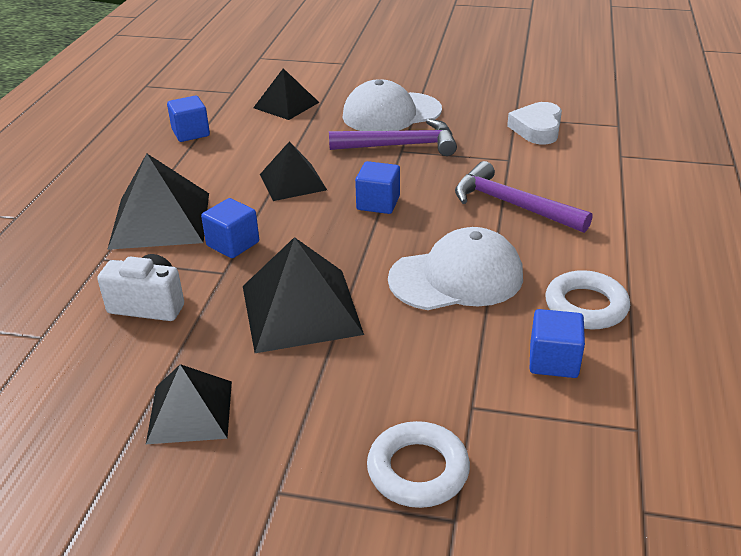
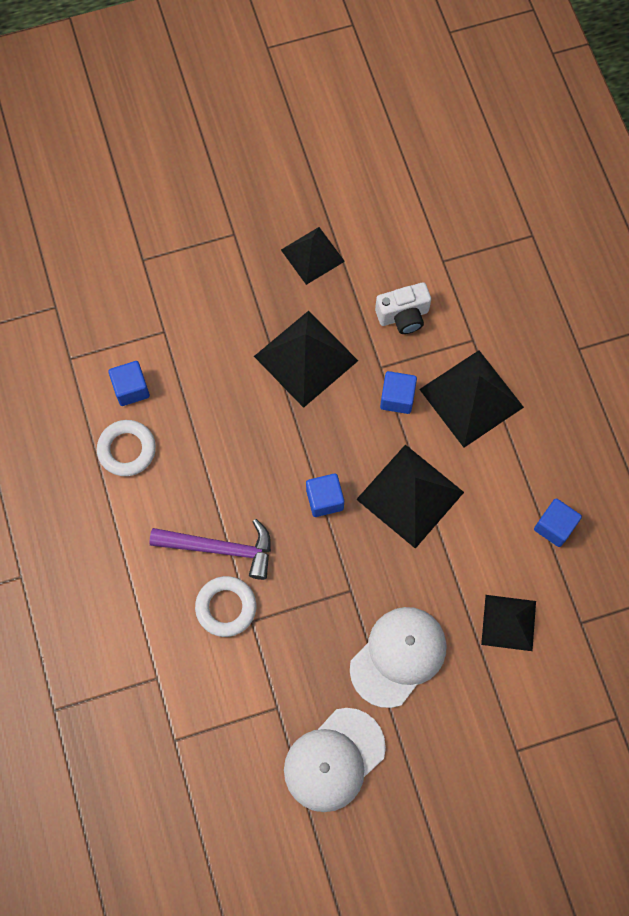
camera: 150 degrees right, 35 degrees up
black pyramid [260,141,327,201] -> black pyramid [356,444,464,549], size x1.56
purple hammer [329,119,457,156] -> none
white ring [367,421,470,508] -> white ring moved to [195,576,256,637]
white cap [388,227,523,310] -> white cap moved to [284,708,386,812]
white heart [507,102,562,145] -> none

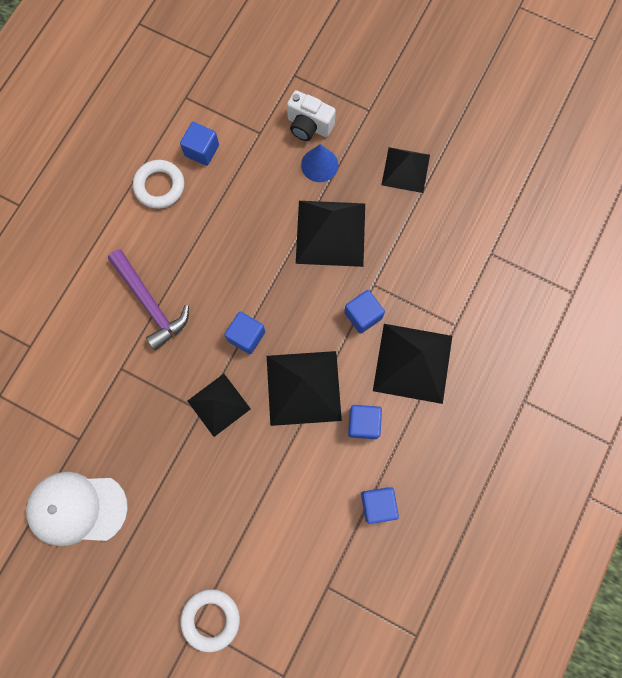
camera: 45 degrees right, 5 degrees up
white ring [195,576,256,637] -> white ring moved to [180,589,240,652]
white cap [350,607,446,708] -> none
white camera [375,282,431,334] -> white camera moved to [287,90,336,141]
black pyramid [481,595,536,651] -> black pyramid moved to [188,374,251,437]
none -> blue cone [301,144,338,182]
none -> blue cube [348,405,382,439]

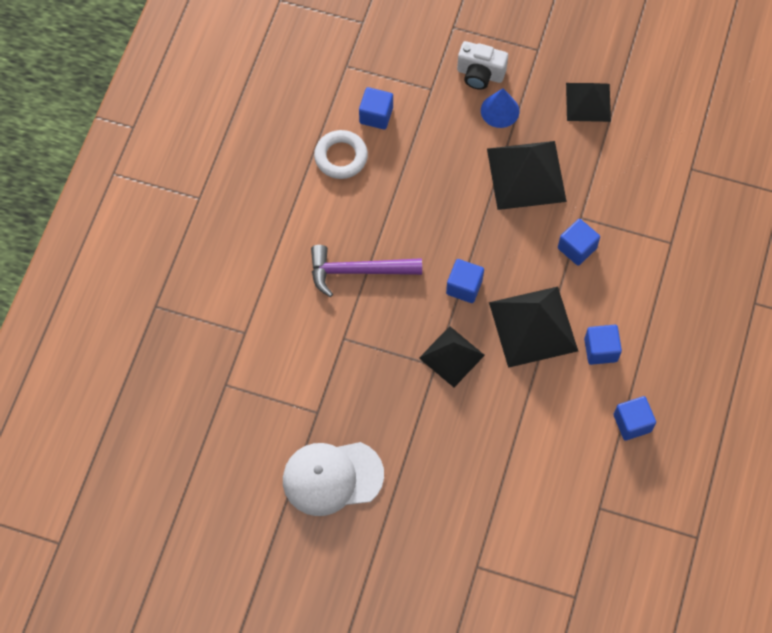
camera: 10 degrees left, 10 degrees down
purple hammer [108,249,189,350] -> purple hammer turned 135 degrees clockwise [311,245,422,297]
white ring [180,589,240,652] -> none
black pyramid [373,324,452,404] -> none

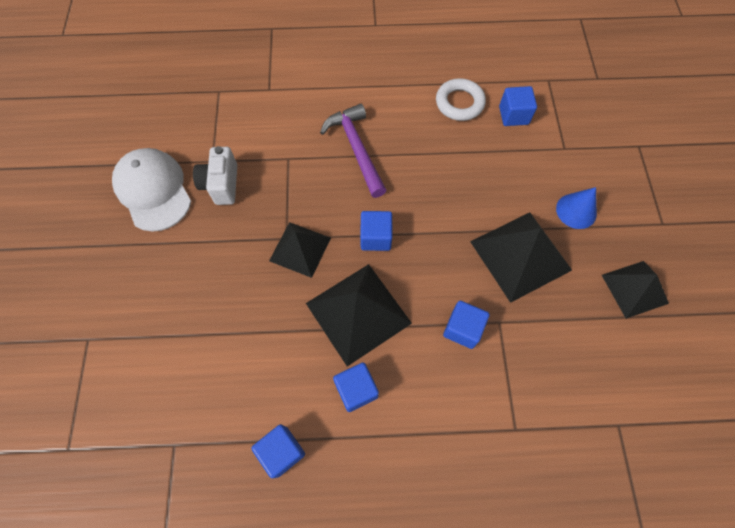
camera: 70 degrees right, 0 degrees up
white camera [457,41,508,90] -> white camera moved to [193,146,237,205]

